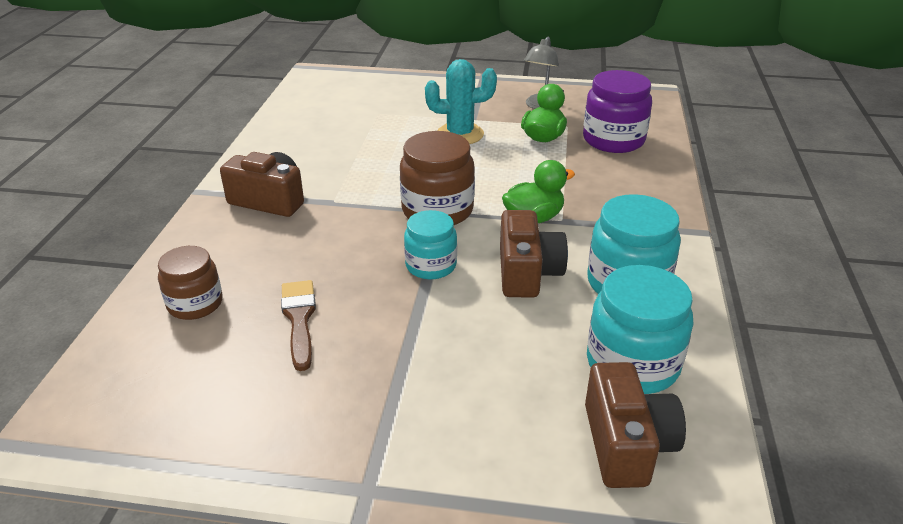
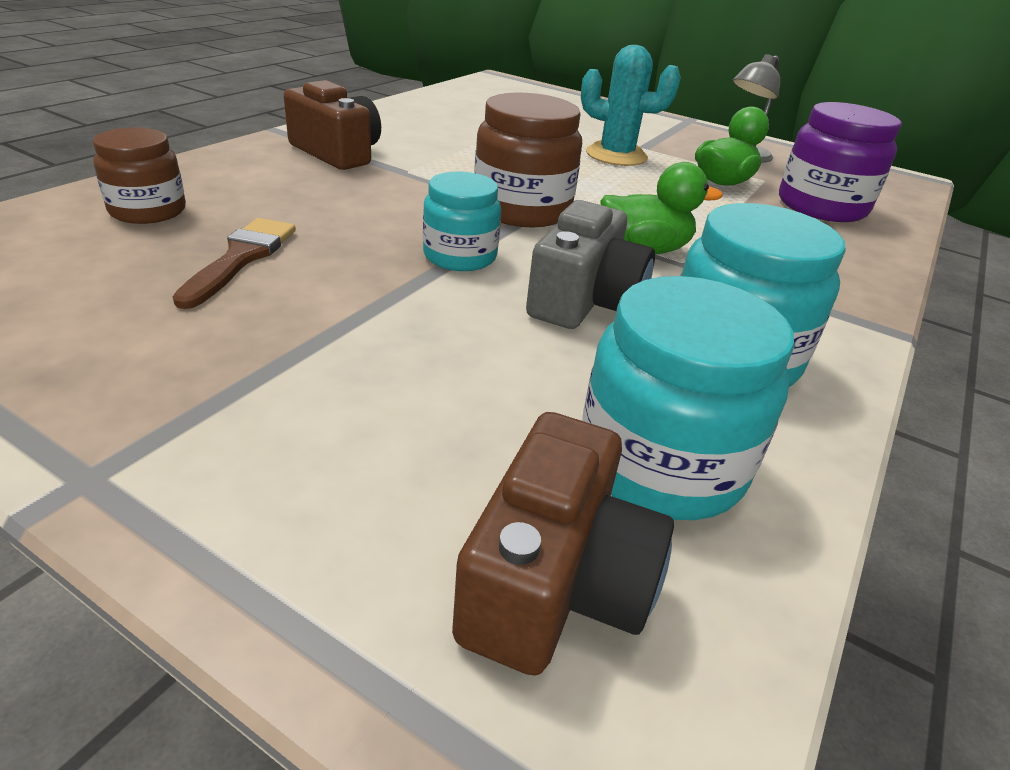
camera: 20 degrees right, 0 degrees up
brown camera [500,210,568,298] -> grey camera [526,200,655,329]

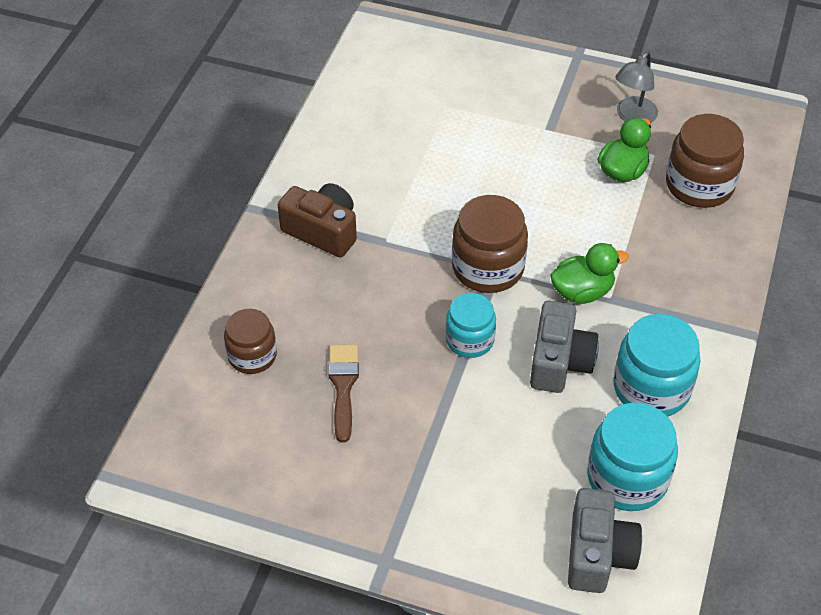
camera: 10 degrees left, 15 degrees up
brown camera [452,412,674,676] -> grey camera [568,488,642,593]
turquoise cactus [581,45,681,166] -> none
purple jar [779,102,902,222] -> brown jar [666,114,744,208]

